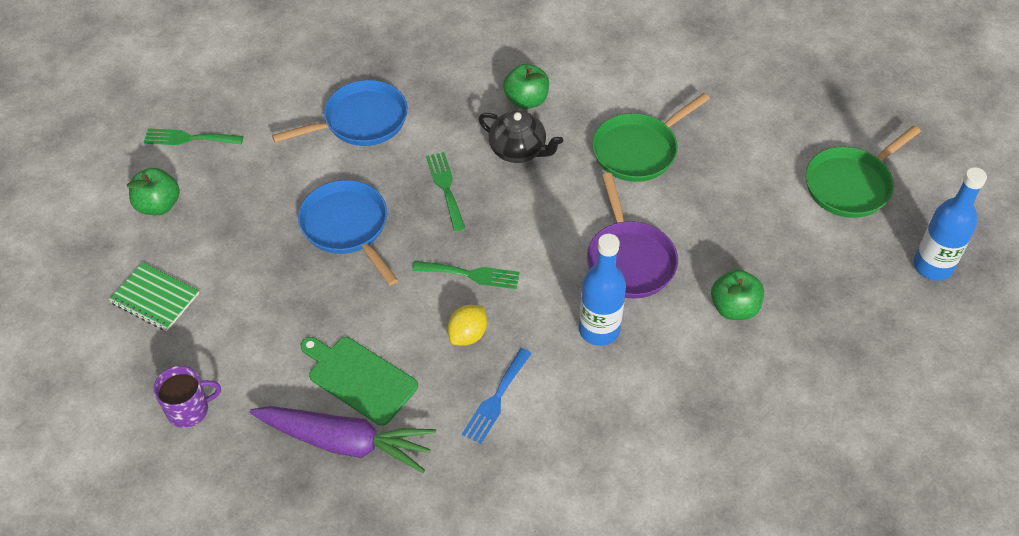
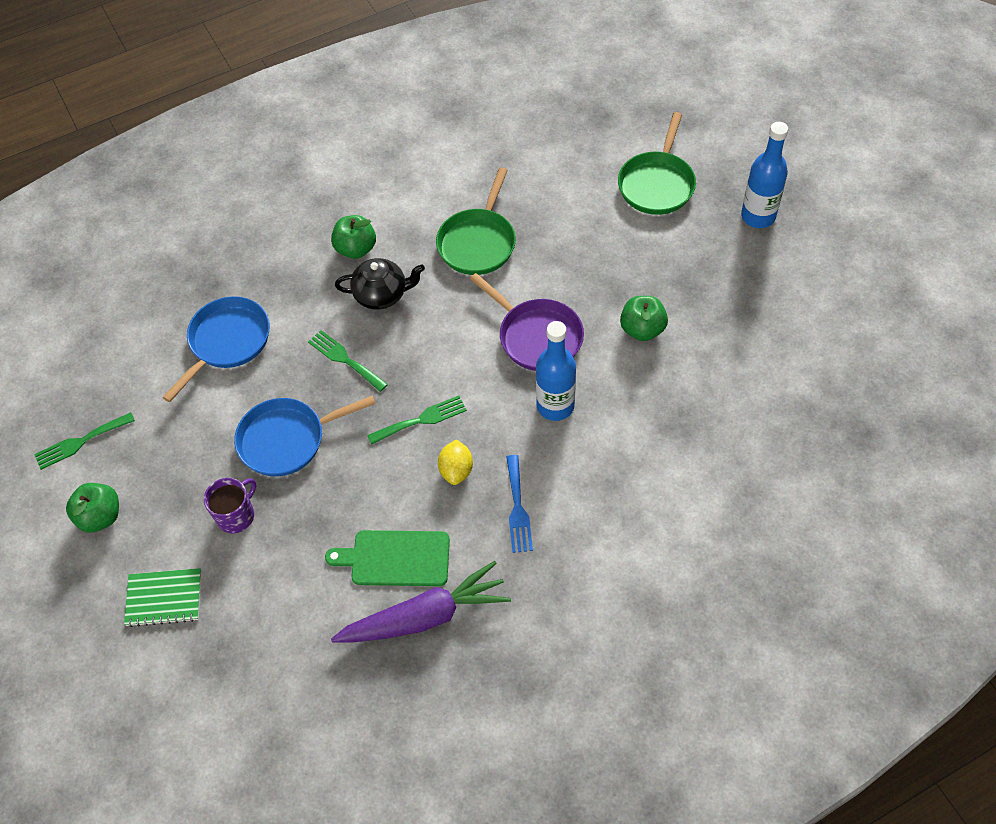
camera: 30 degrees left, 5 degrees up
purple mug [153,366,221,428] -> purple mug moved to [204,478,256,533]
blue pan [298,180,398,285] -> blue pan turned 45 degrees counterclockwise [234,395,376,477]

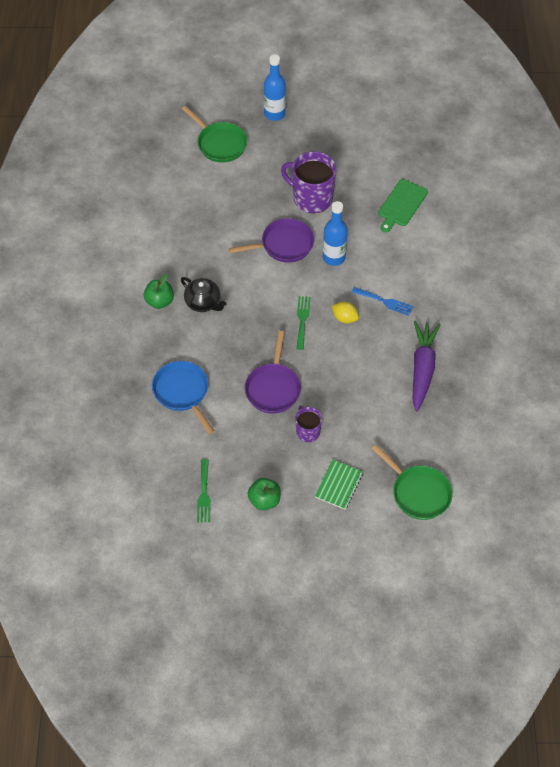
camera: 65 degrees left, 0 degrees up
blue pan [234,395,376,477] -> purple pan [245,331,301,414]
green fork [308,330,388,392] -> none
green cutting board [325,530,450,586] -> green cutting board moved to [378,179,428,232]
black teapot [335,258,425,310] -> black teapot turned 105 degrees clockwise [181,277,227,312]
green pan [436,167,516,275] -> green pan moved to [372,444,453,520]
green apple [620,296,668,341] -> purple mug [281,152,337,213]

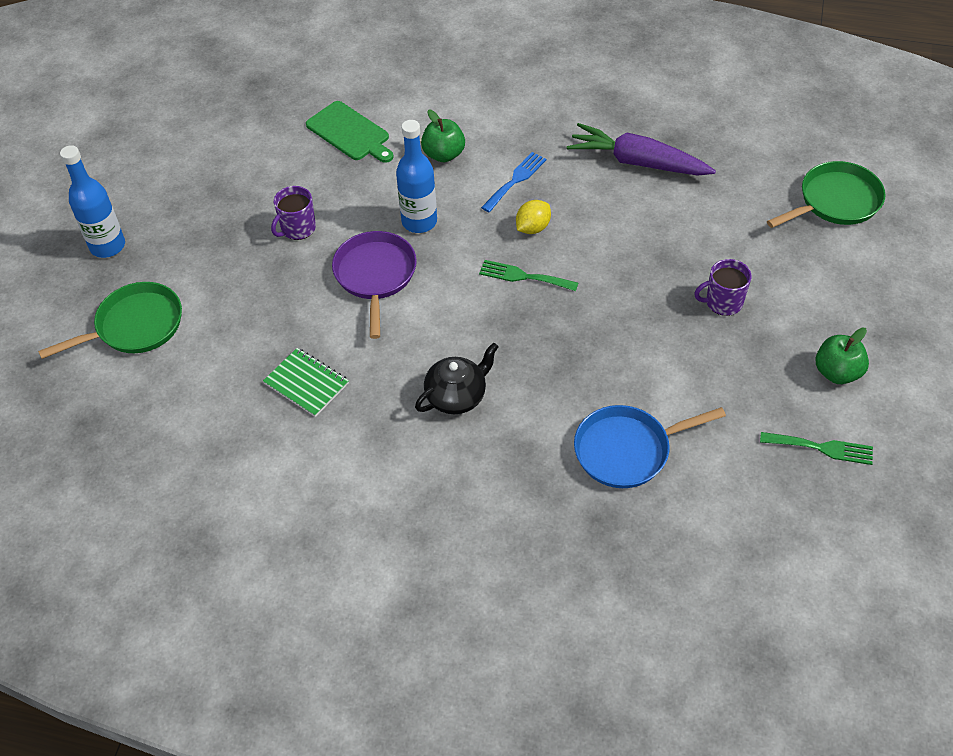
camera: 75 degrees left, 5 degrees down
green apple [144,274,174,309] -> green apple moved to [421,109,465,162]
purple pan [245,331,301,414] -> none
purple mug [281,152,337,213] -> purple mug [271,186,316,240], size x0.55
green notebook [315,459,363,510] -> green notebook moved to [263,348,349,417]

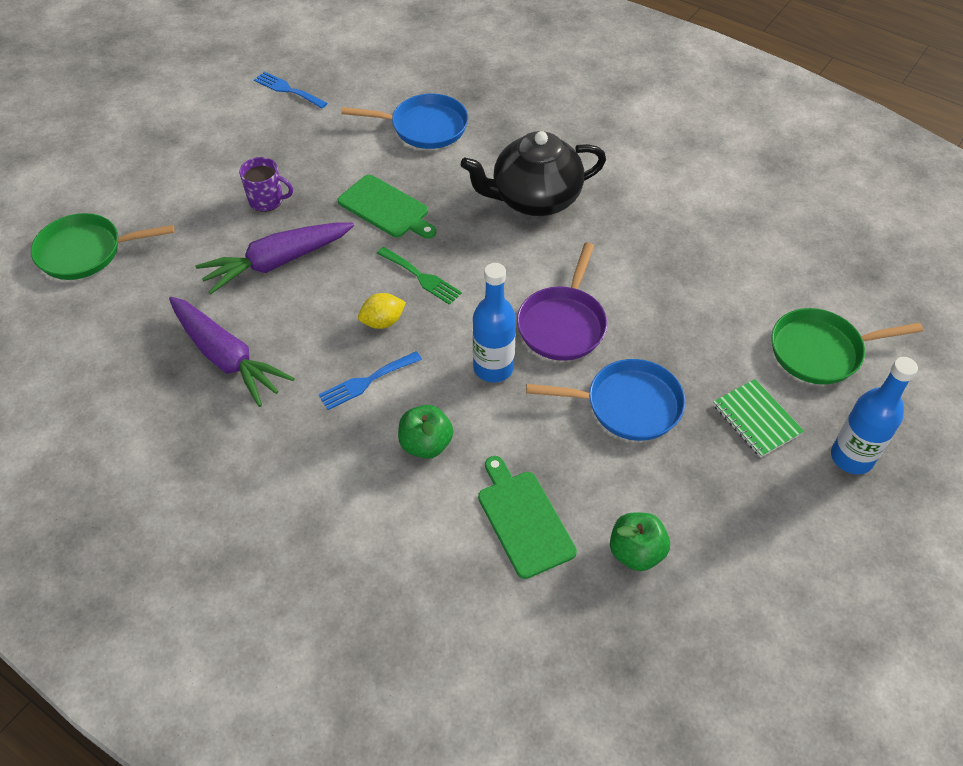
camera: 160 degrees left, 0 degrees up
green notebook [263,348,349,417] -> green notebook moved to [713,379,804,458]
purple mug [271,186,316,240] -> blue pan [526,359,685,441]
black teapot [415,343,499,414] -> black teapot [461,131,606,216], size x1.64
green fork [760,432,873,465] -> blue fork [254,71,327,109]
green apple [816,328,869,384] -> green apple moved to [610,513,670,571]
none -> purple carrot [195,223,354,295]
none -> green cutting board [338,175,436,239]

